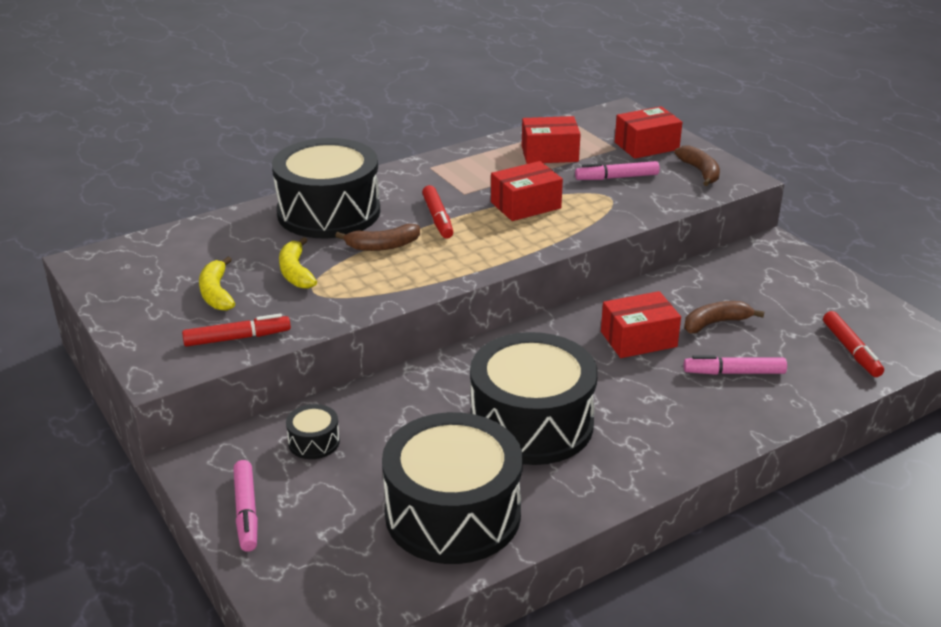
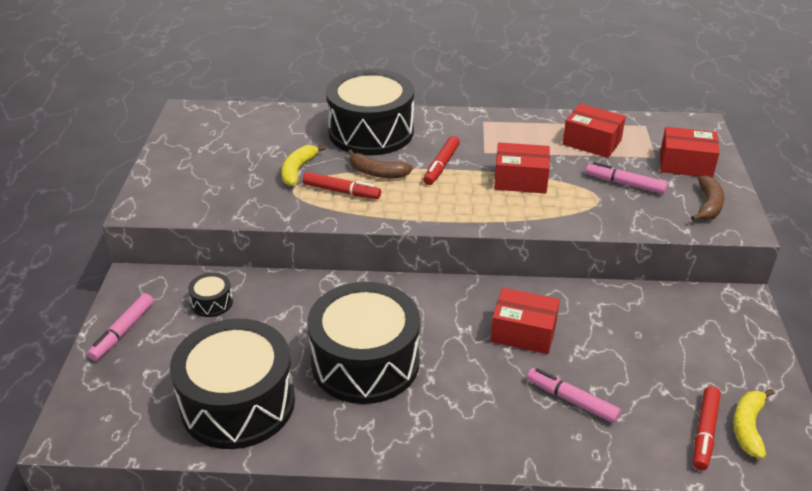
camera: 35 degrees right, 5 degrees up
red marker [182,314,291,347] -> red marker moved to [303,172,381,199]
yellow banana [199,257,235,311] -> yellow banana moved to [733,389,774,459]
brown banana [684,301,764,333] -> none

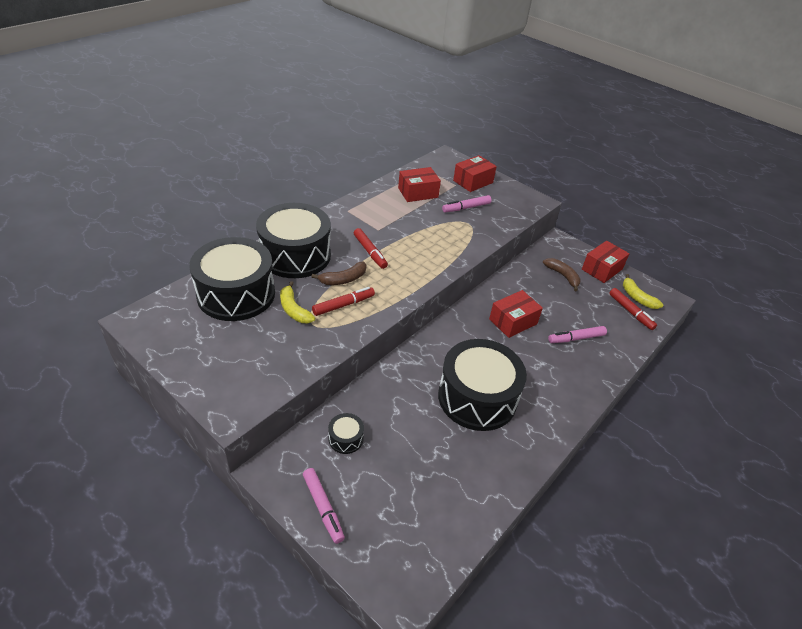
camera: 55 degrees left, 5 degrees up
black drum [170,319,295,449] -> black drum moved to [189,237,275,321]
red box [494,142,550,194] -> red box moved to [582,240,629,283]
brown banana [691,176,725,221] -> brown banana moved to [543,258,581,292]

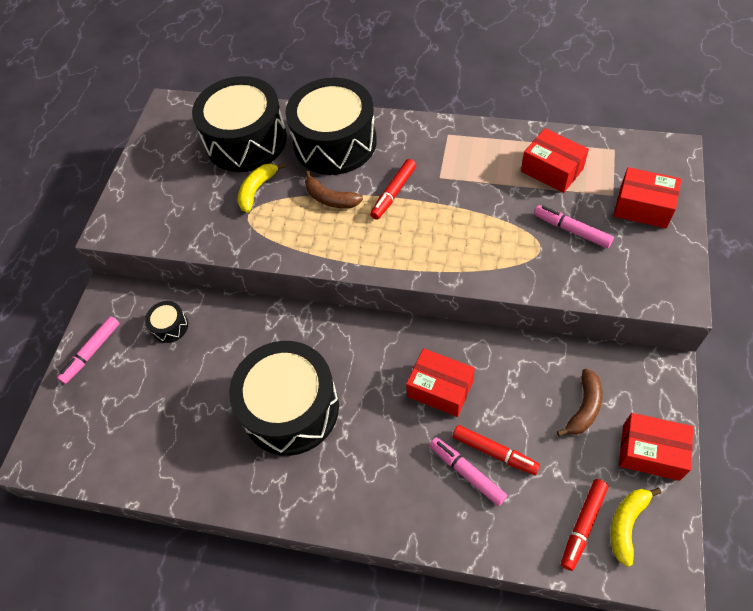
camera: 70 degrees right, 15 degrees up
red marker [312,287,375,316] -> red marker moved to [453,425,540,475]

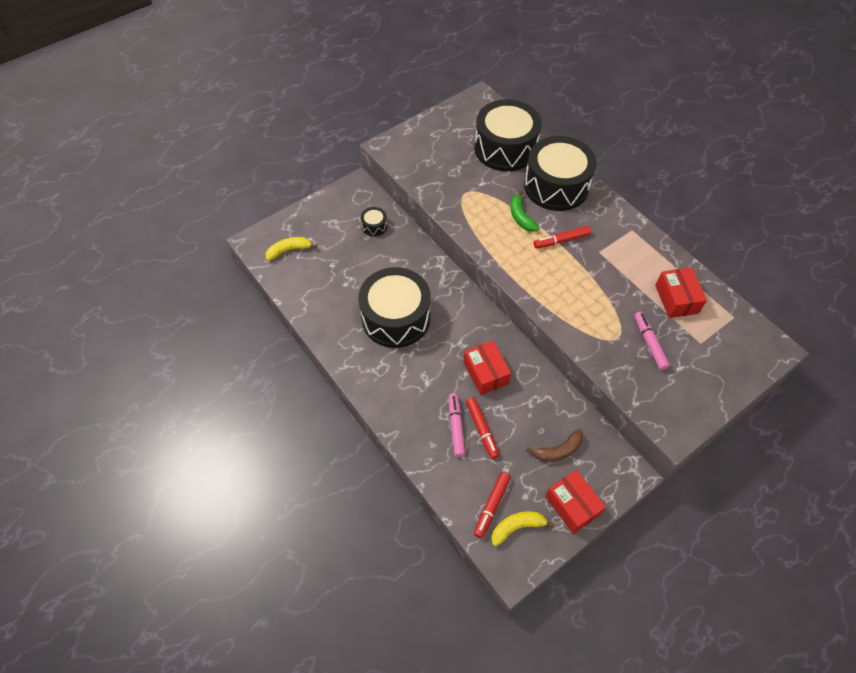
camera: 35 degrees right, 0 degrees up
pink marker [57,316,120,384] -> none
yellow banana [238,163,285,213] -> yellow banana moved to [266,237,317,261]
brown banana [305,171,363,208] -> green banana [510,190,539,232]
red marker [561,479,608,571] -> red marker turned 45 degrees counterclockwise [474,472,511,538]
red box [613,167,682,228] -> none

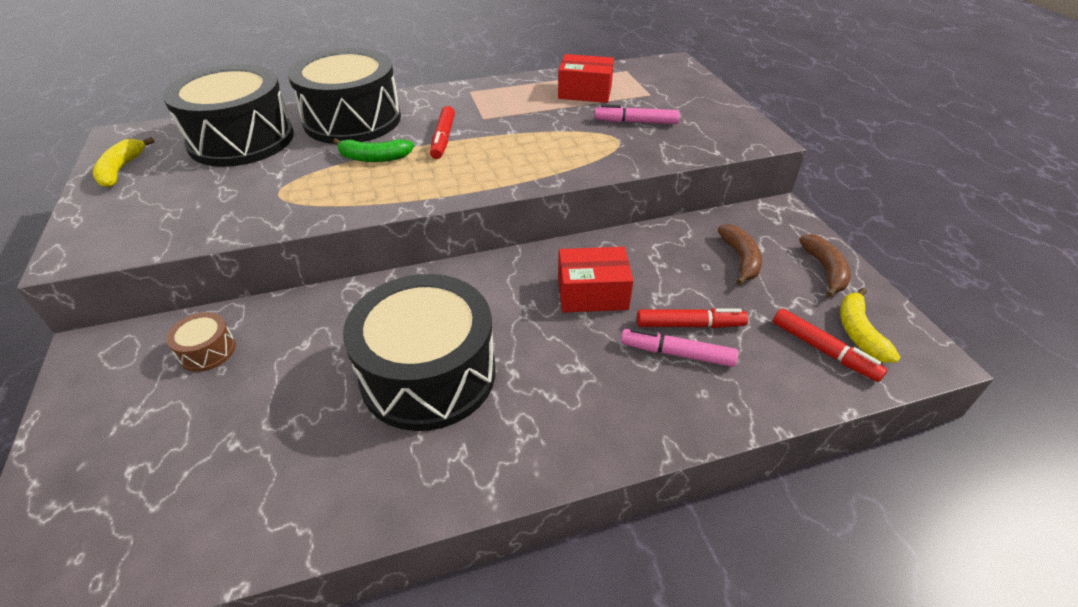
camera: 70 degrees left, 15 degrees down
yellow banana [266,237,317,261] -> yellow banana moved to [93,137,155,187]
black drum [360,207,387,237] -> brown drum [166,312,236,372]
red box [545,470,606,534] -> brown banana [799,234,851,298]

